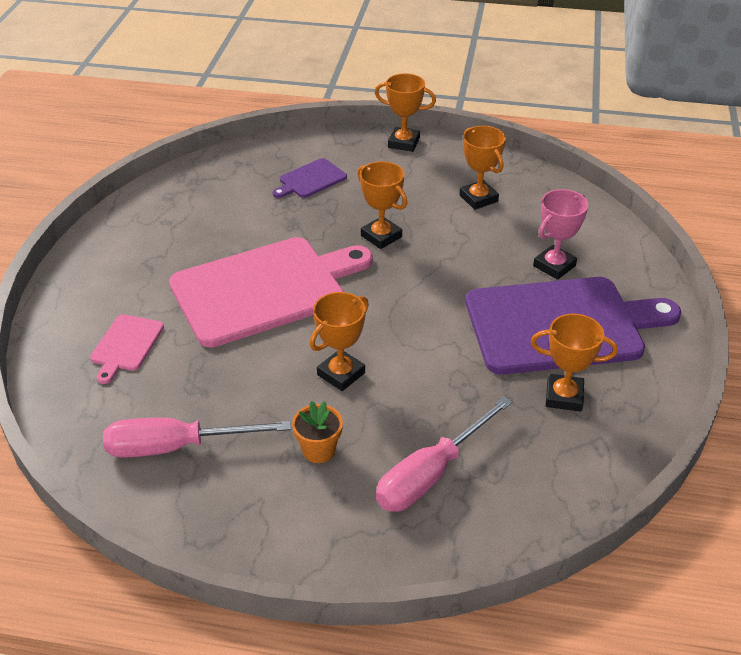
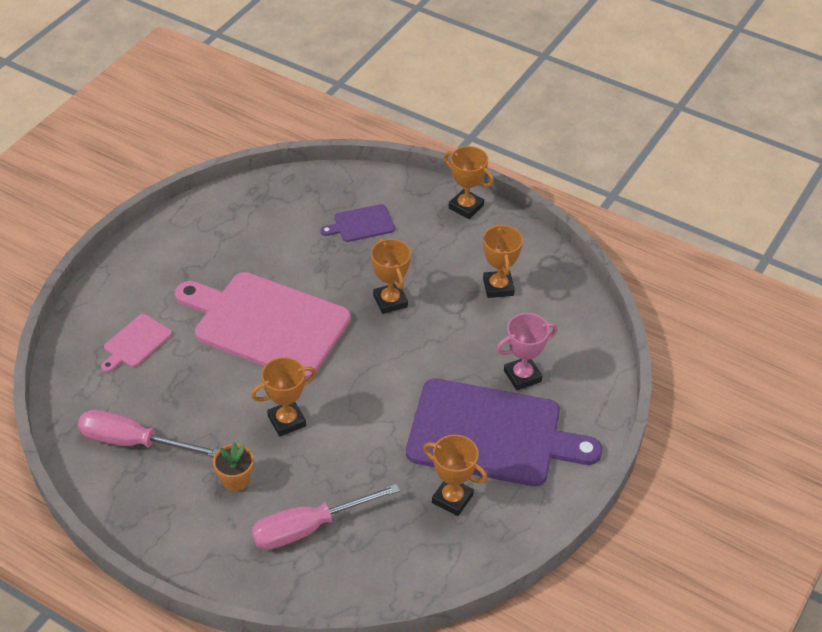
camera: 20 degrees right, 5 degrees up
pink cutting board [169,237,373,348] -> pink cutting board turned 150 degrees counterclockwise [175,272,351,380]

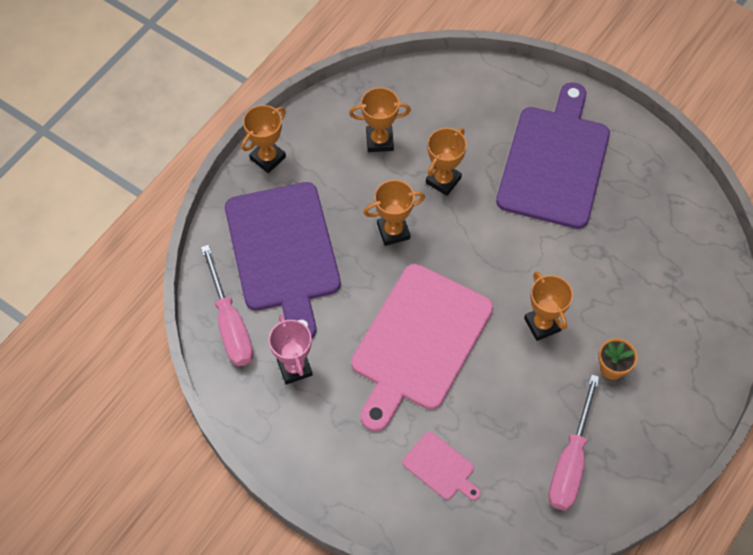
camera: 85 degrees left, 15 degrees up
pink screwdriver [251,484,400,550] -> pink screwdriver moved to [201,245,254,366]
purple cutting board [321,204,395,242] -> purple cutting board [225,182,341,339], size x2.31
orange trophy [423,435,487,516] -> orange trophy moved to [426,128,467,196]
pink trophy [496,313,557,390] -> pink trophy moved to [269,315,313,385]

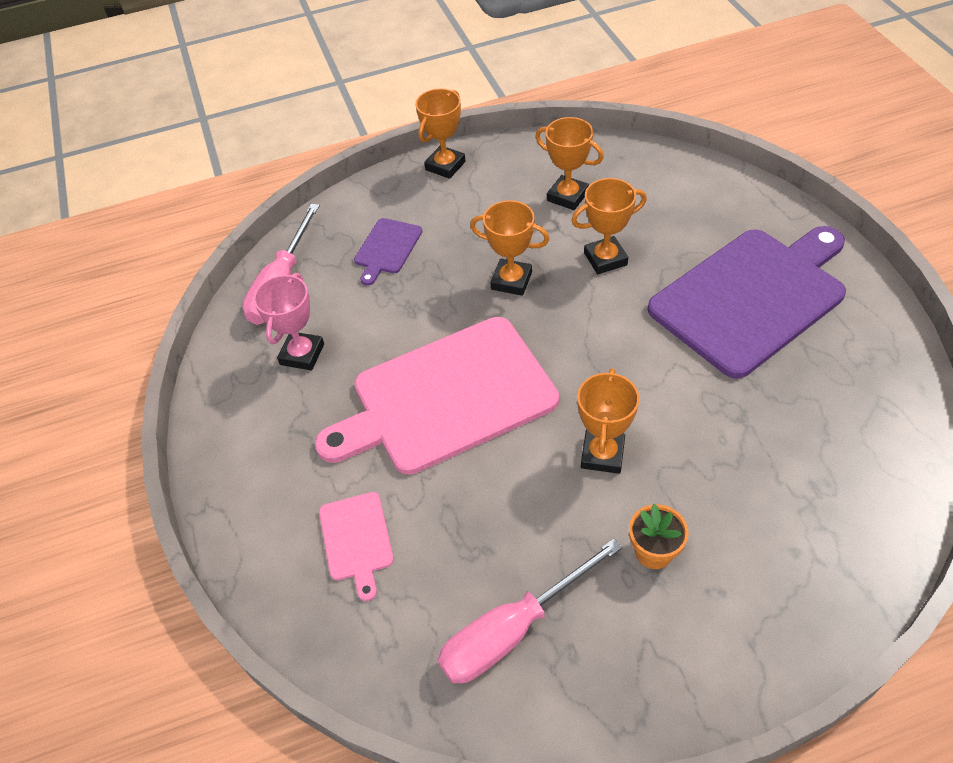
camera: 40 degrees right, 10 degrees down
purple cutting board [225,182,341,339] -> purple cutting board [354,218,422,286], size x0.43
orange trophy [241,105,286,173] -> orange trophy turned 45 degrees counterclockwise [415,88,465,179]

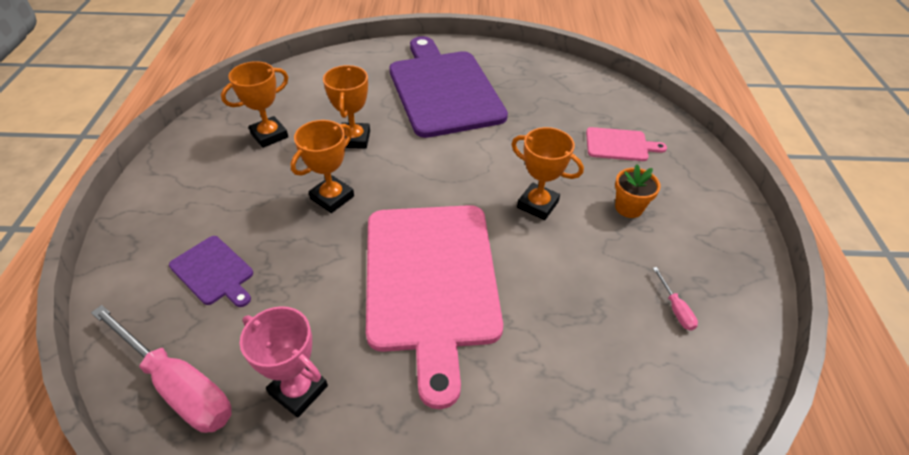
camera: 75 degrees left, 5 degrees down
pink cutting board [319,492,394,601] -> pink cutting board moved to [586,127,667,161]
orange trophy [415,88,465,179] -> none
pink screwdriver [438,538,622,684] -> pink screwdriver [653,267,698,331], size x0.42

